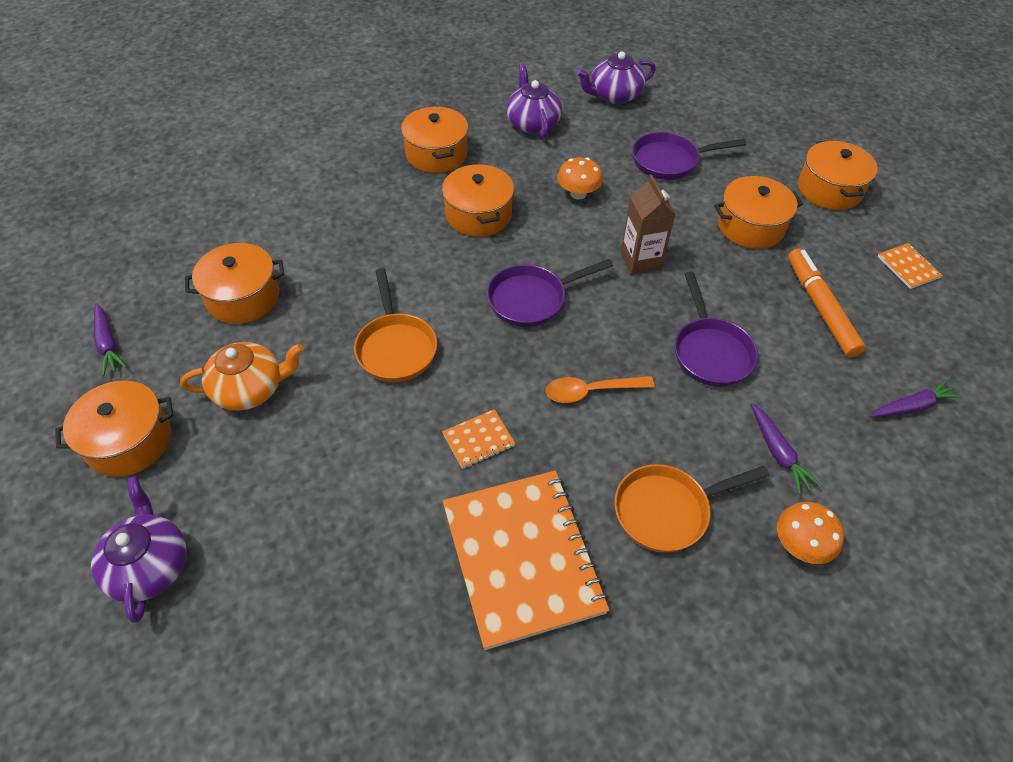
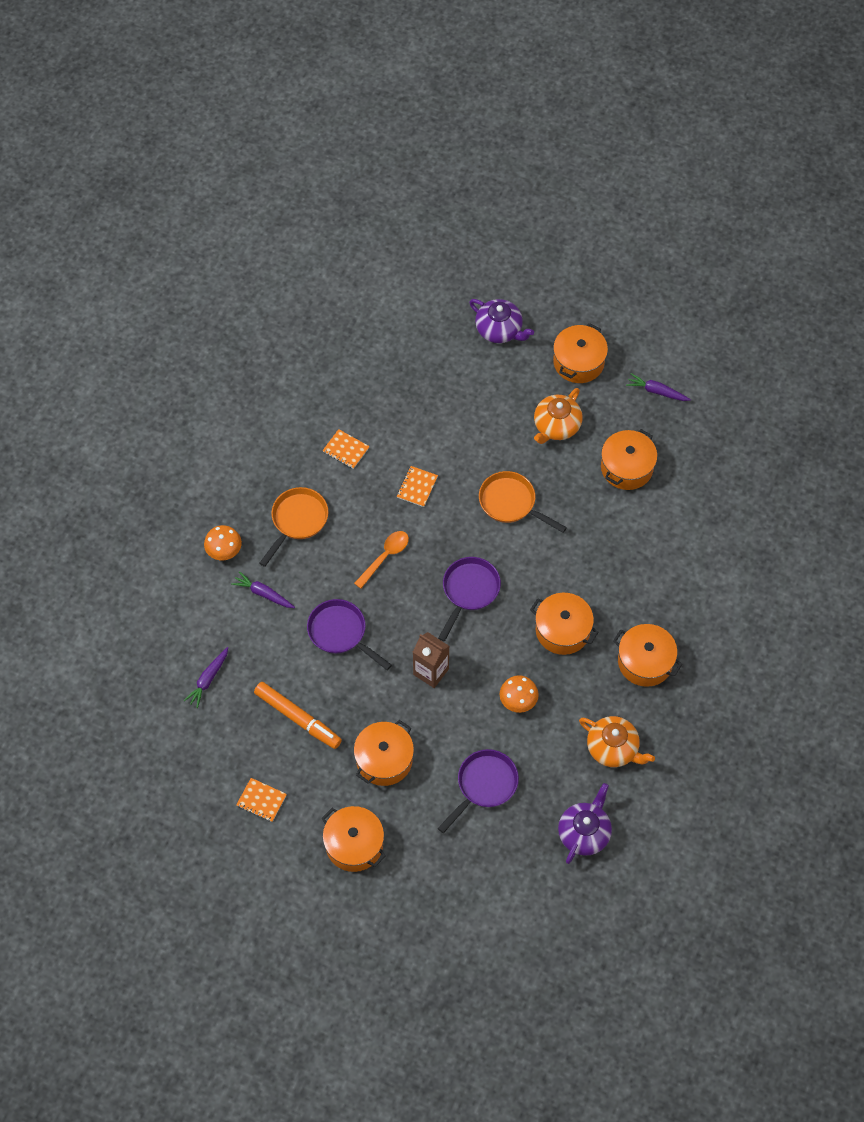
camera: 140 degrees right, 10 degrees up
orange notebook [443,471,609,650] -> orange notebook [322,429,370,469], size x0.42
purple teapot [506,63,562,137] -> orange teapot [579,716,655,767]

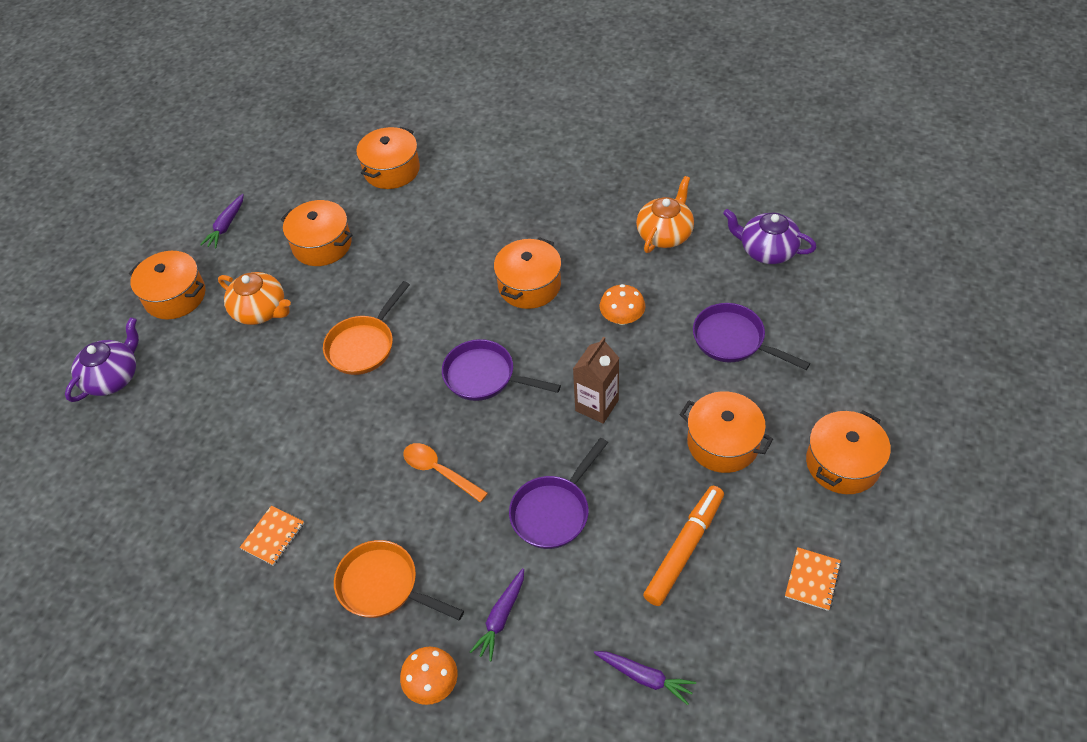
camera: 90 degrees left, 10 degrees down
orange notebook [397,466,438,507] -> none
orange pot [613,624,682,687] -> orange pot moved to [356,127,420,189]

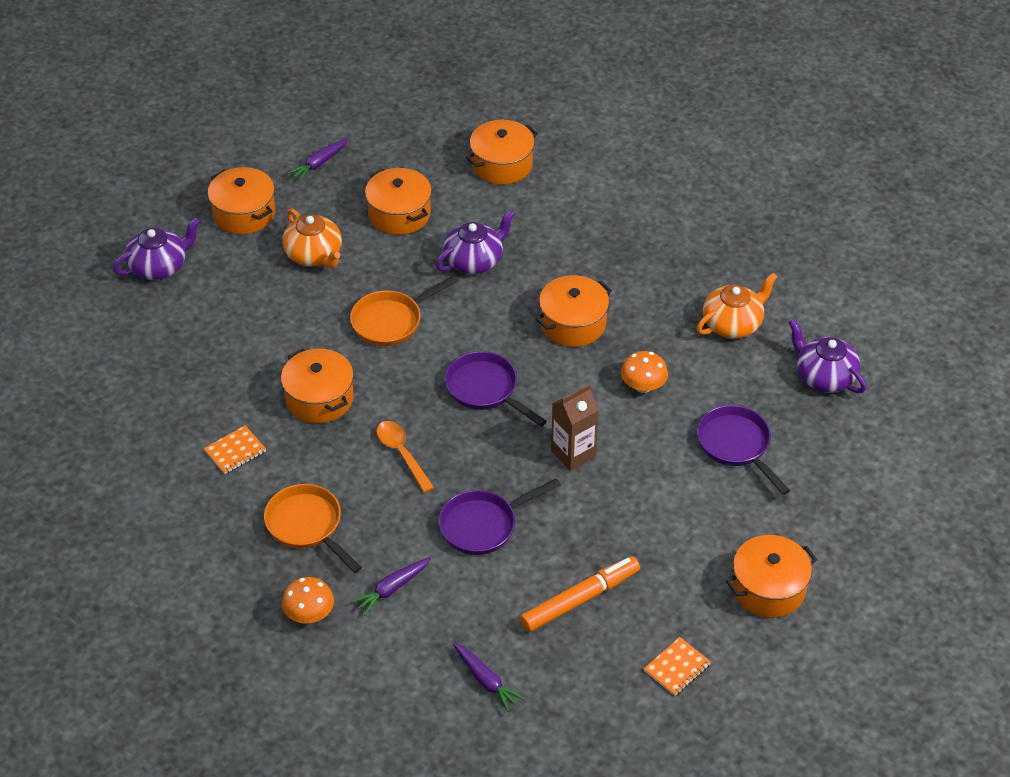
camera: 20 degrees right, 5 degrees down
orange pot [680,391,773,473] -> orange pot moved to [281,349,354,423]
none -> purple teapot [436,209,515,274]

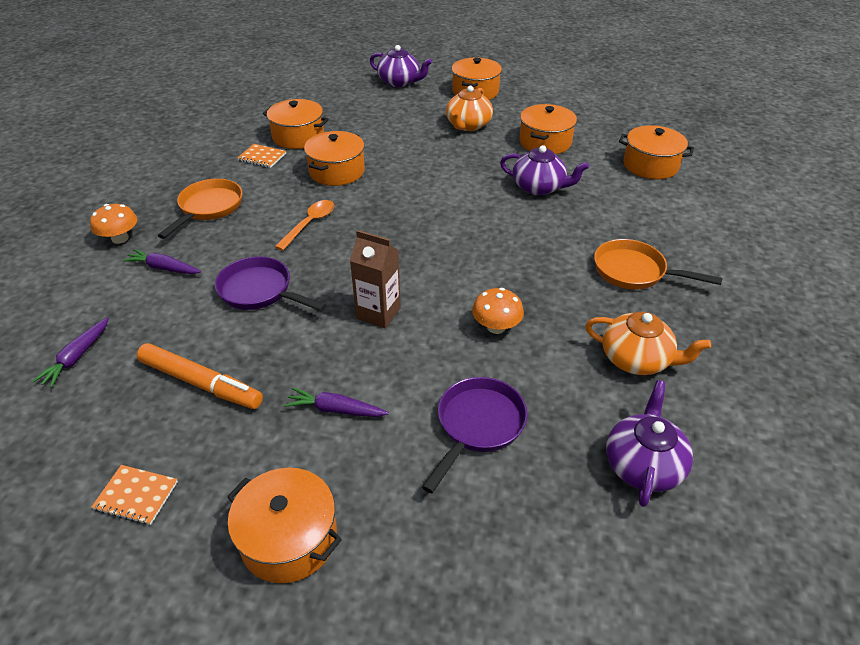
camera: 60 degrees right, 5 degrees down
purple carrot [287,138,349,182] -> purple carrot moved to [284,387,389,417]
orange pan [350,275,459,346] -> orange pan moved to [594,239,723,290]
purple pan [445,351,547,427] -> none
orange pot [536,275,612,347] -> orange pot moved to [263,99,329,149]

